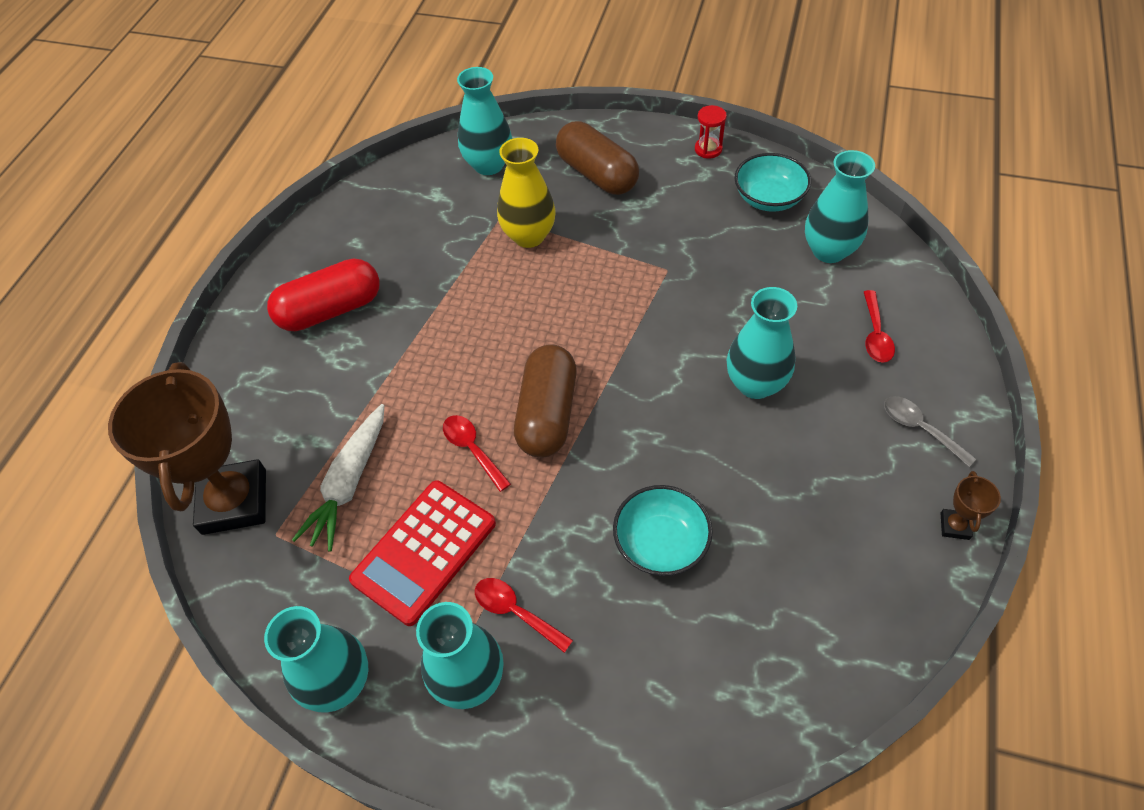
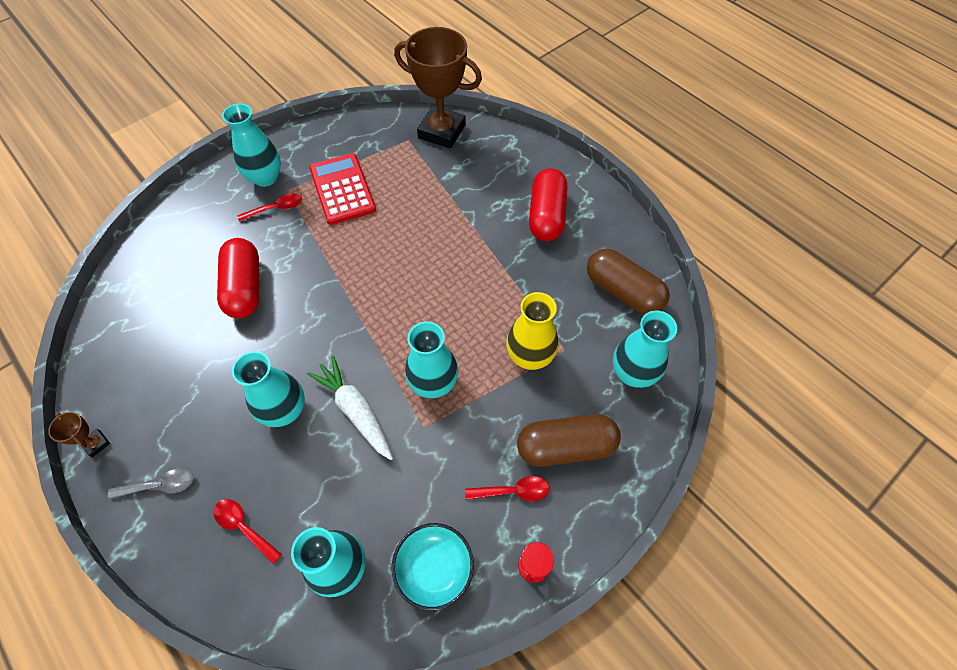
camera: 120 degrees right, 5 degrees up
turquoise vase [264,606,368,713] -> turquoise vase moved to [405,321,458,398]
white carrot [292,404,384,552] -> white carrot moved to [307,356,393,460]
red spoon [443,415,511,492] -> red spoon moved to [465,476,549,501]
brown capsule [514,344,577,458] -> brown capsule moved to [587,249,670,315]
turquoise bowl [613,485,713,576] -> red capsule [217,238,259,318]

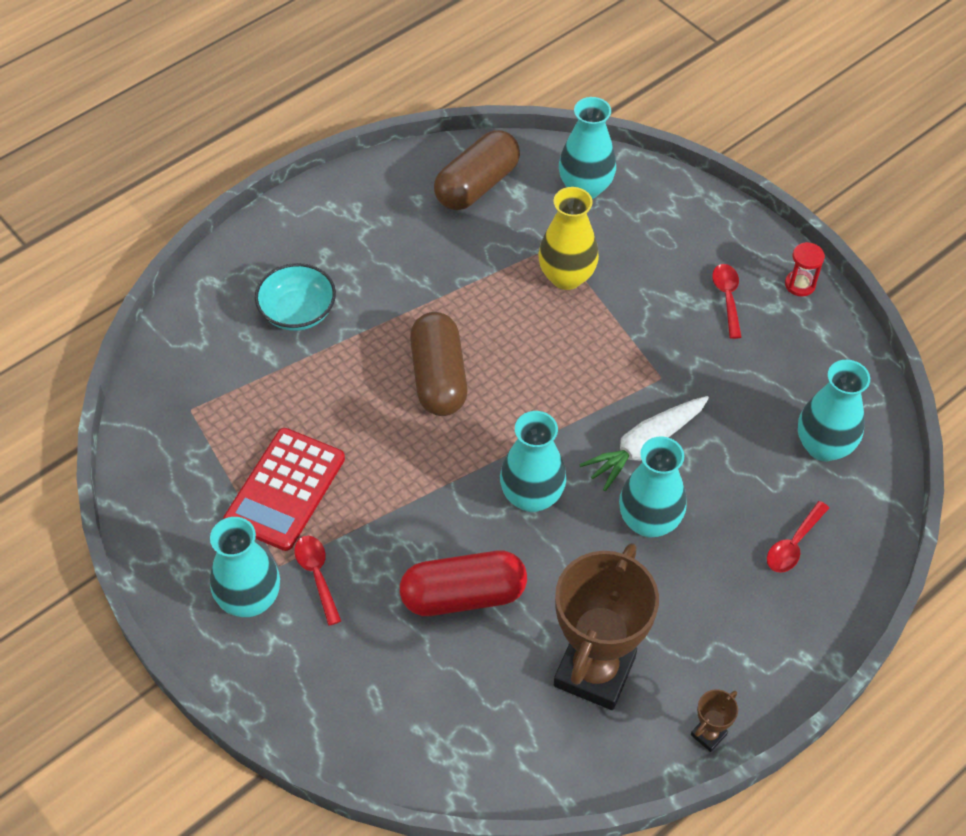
camera: 90 degrees left, 5 degrees down
grey spoon [108,468,194,499] -> none
red calculator [309,153,376,225] -> red calculator turned 45 degrees counterclockwise [223,428,345,551]
turquoise bowl [392,523,474,611] -> turquoise bowl moved to [255,263,336,331]
brown trophy [394,27,482,148] -> brown trophy moved to [554,543,659,710]
turquoise vase [405,321,458,398] -> turquoise vase moved to [500,411,566,512]
brown capsule [517,414,621,467] -> brown capsule moved to [410,312,467,416]
red capsule [529,168,567,241] -> none

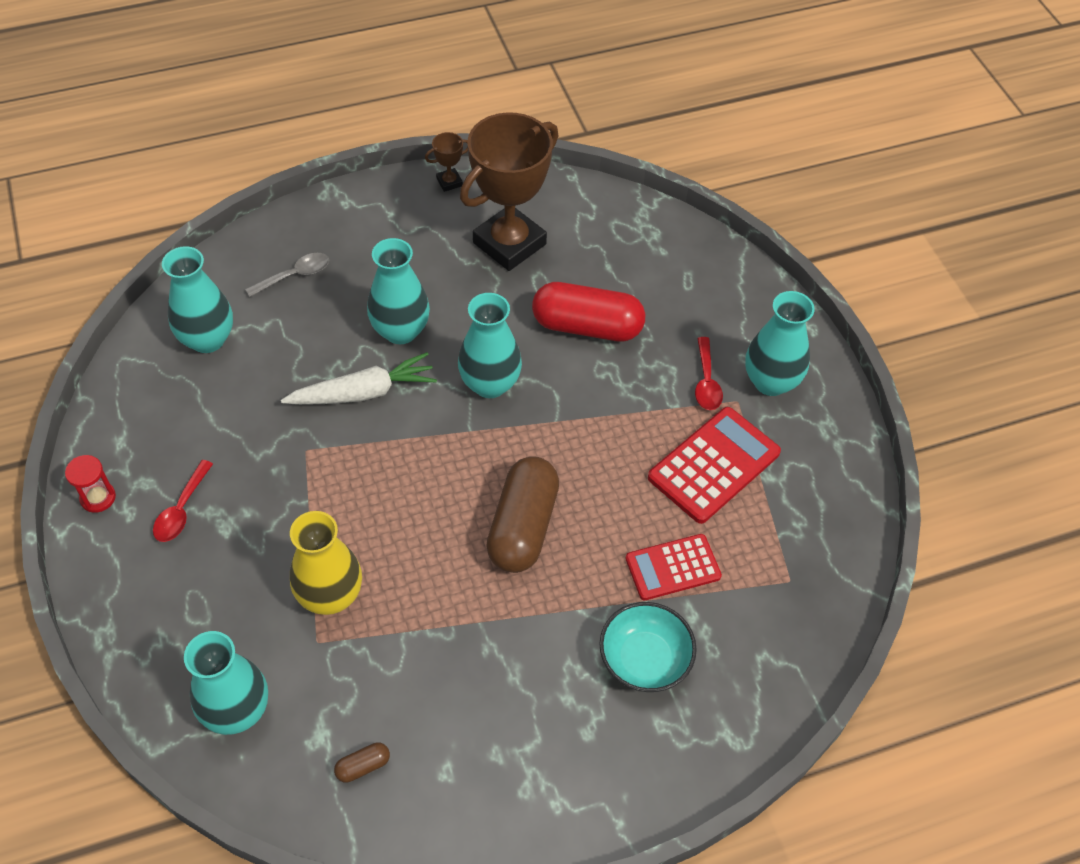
camera: 160 degrees left, 0 degrees up
brown capsule [434,130,520,210] -> brown capsule [334,742,390,783], size x0.41
red spoon [767,501,829,572] -> grey spoon [245,253,329,297]
none -> red calculator [625,534,722,600]

